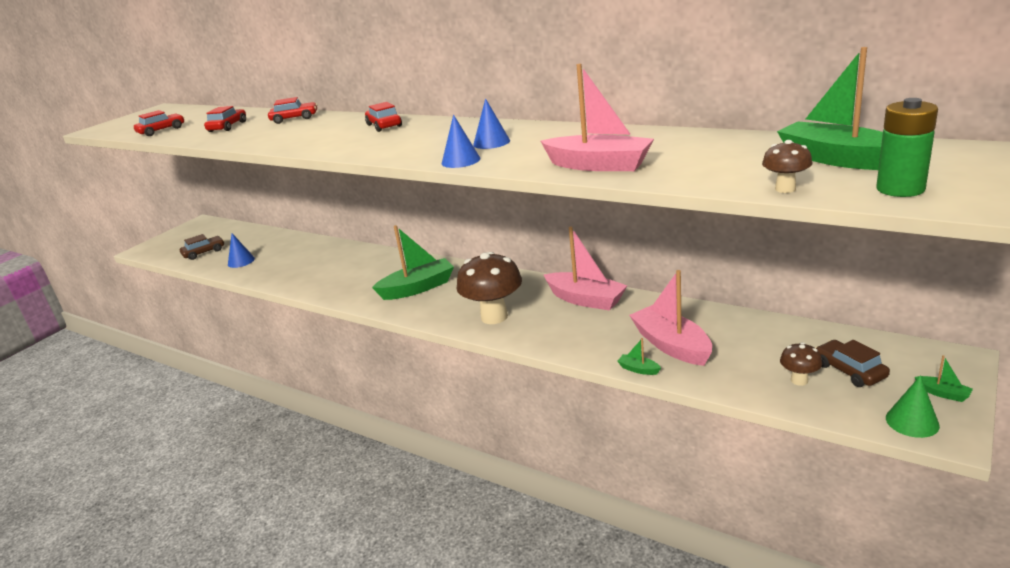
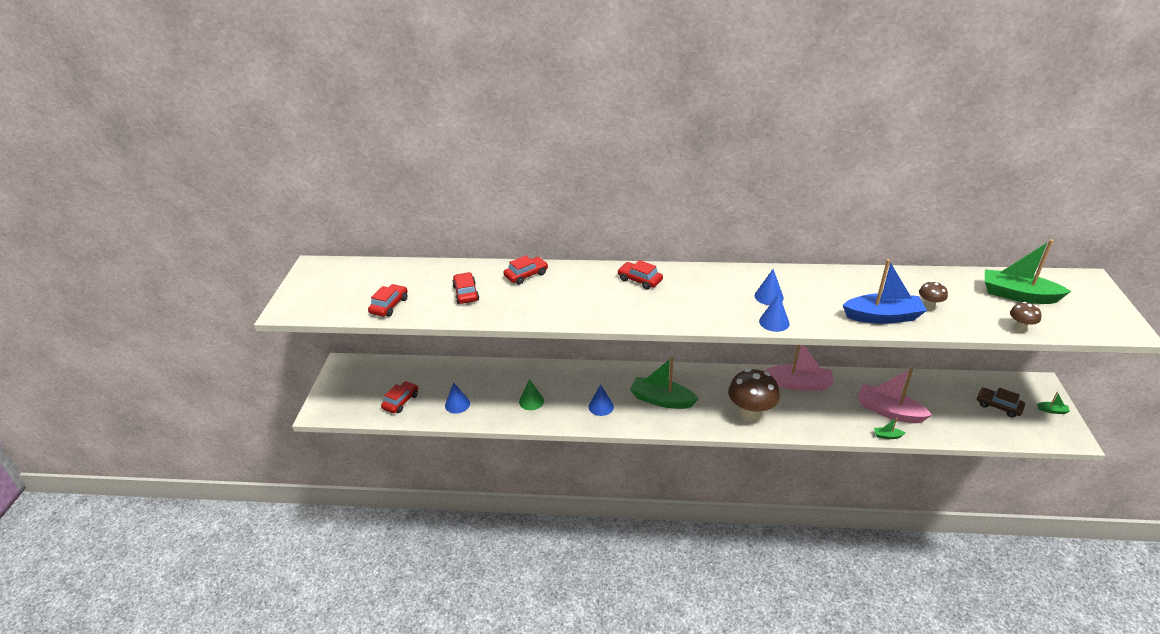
camera: 30 degrees left, 10 degrees up
brown car [180,234,224,260] -> red car [381,381,418,413]
green boat [372,225,454,300] -> green boat turned 105 degrees counterclockwise [630,357,699,409]
pink boat [541,64,654,171] -> blue boat [843,259,927,324]
brown mushroom [780,342,822,386] -> brown mushroom moved to [919,281,948,310]
green battery [876,98,938,197] -> none
green cone [886,375,940,438] -> green cone moved to [519,379,544,410]
none -> blue cone [588,385,614,416]

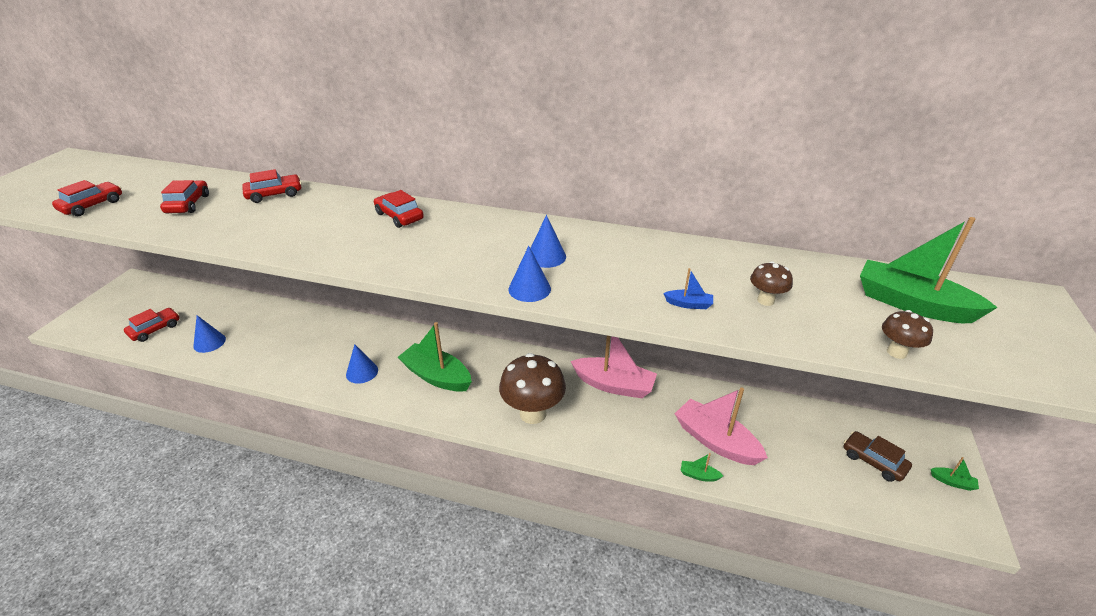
camera: 10 degrees right, 0 degrees up
green cone [519,379,544,410] -> none
blue boat [843,259,927,324] -> blue boat [663,268,713,309], size x0.42

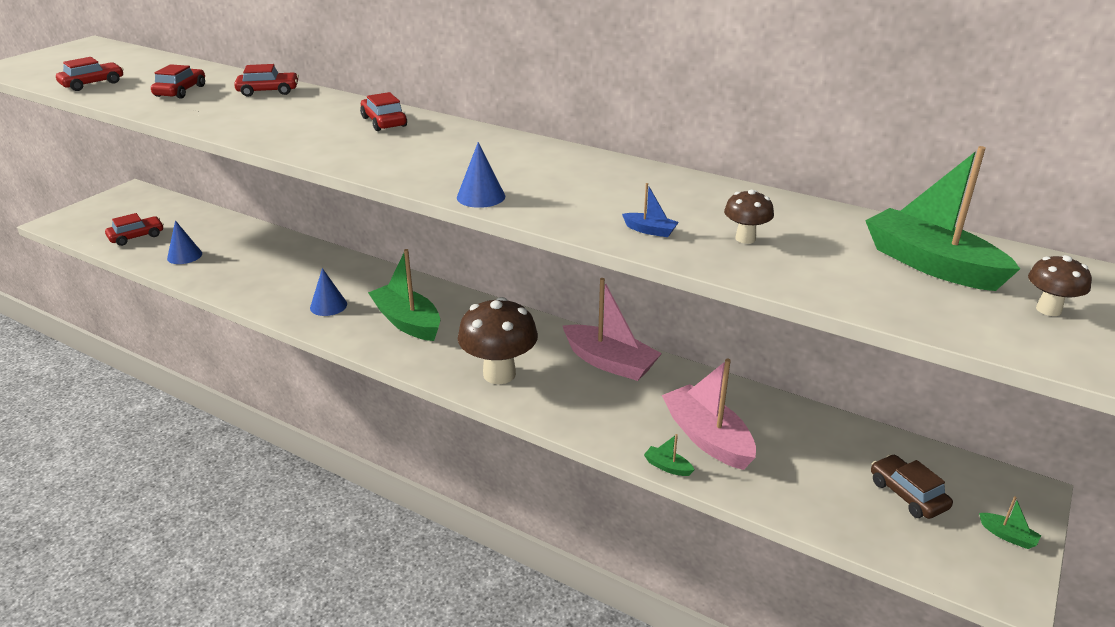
camera: 15 degrees right, 5 degrees down
blue cone [530,215,566,268] -> none
brown mushroom [882,310,933,359] -> brown mushroom moved to [1028,255,1092,316]

